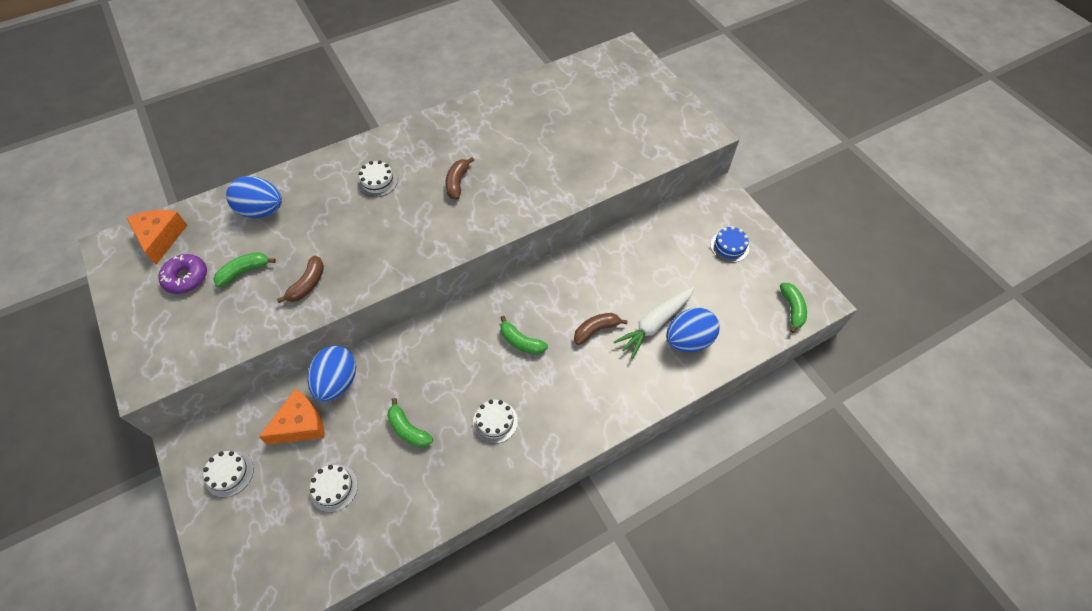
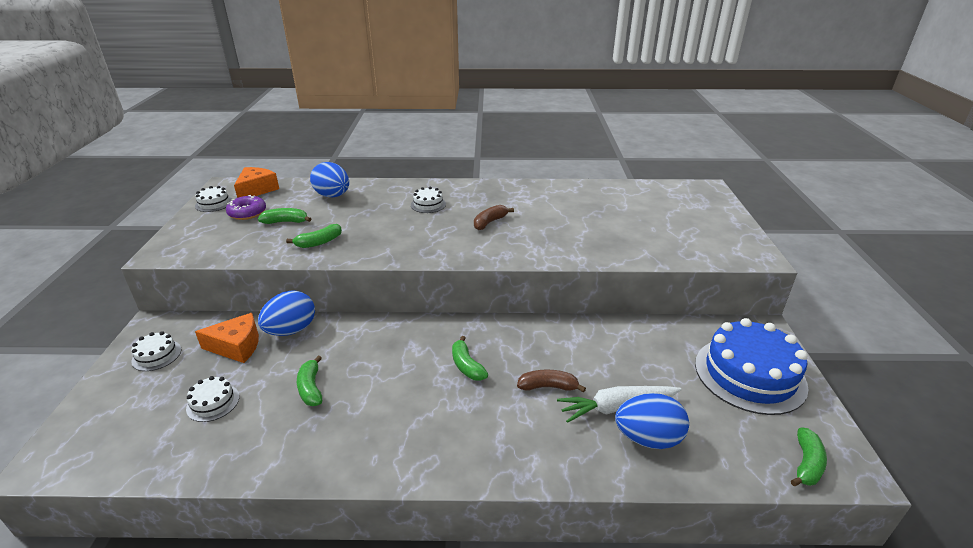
camera: 30 degrees right, 25 degrees down
brown banana [277,256,324,303] -> green banana [286,224,342,248]
white cake [473,400,518,444] -> white cake moved to [195,186,232,212]
blue cake [711,226,749,263] -> blue cake [695,318,808,415], size x2.25

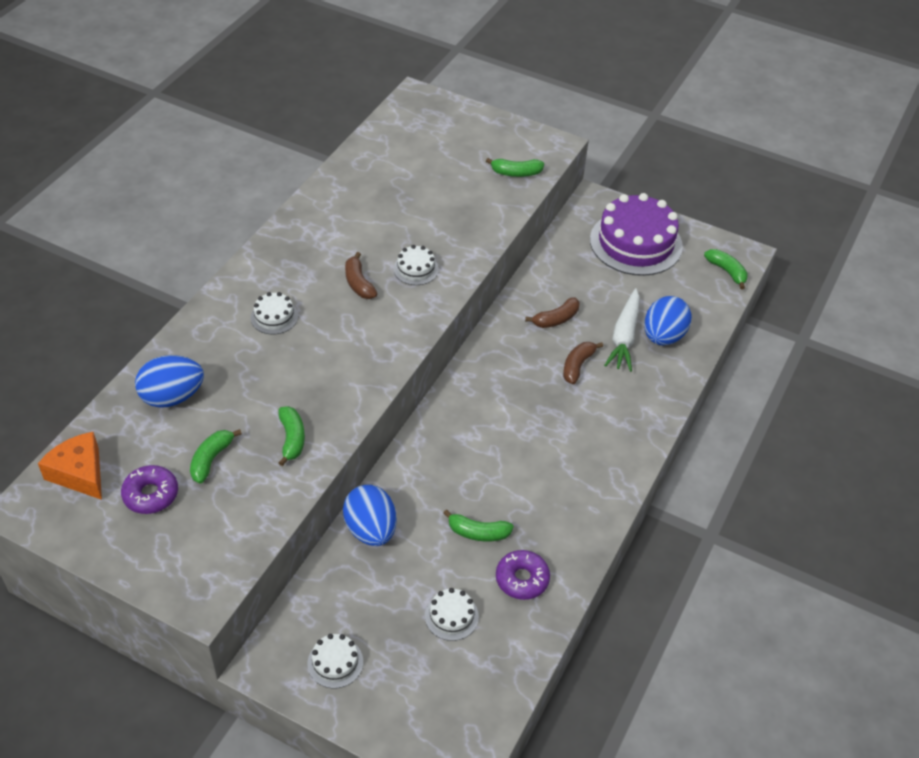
camera: 65 degrees left, 15 degrees up
white cake [195,186,232,212] -> white cake moved to [393,245,439,285]
orange cheese [195,313,259,363] -> none
green banana [452,336,488,381] -> green banana moved to [486,158,544,177]
blue cake [695,318,808,415] -> purple cake [590,193,683,276]
none -> purple donut [496,550,550,600]
none -> brown banana [525,297,579,328]

